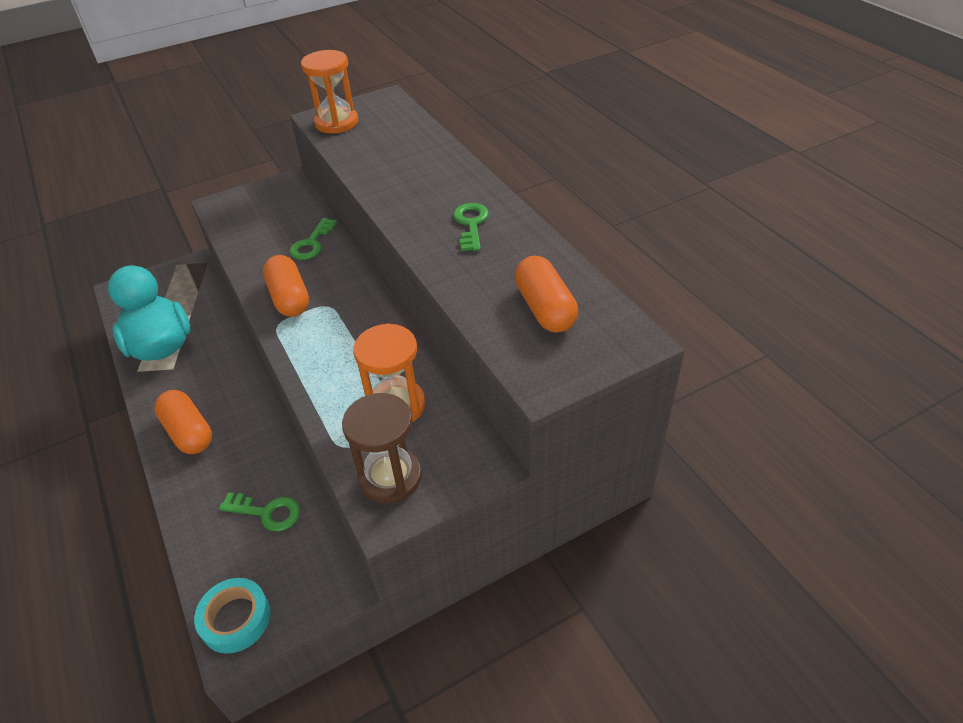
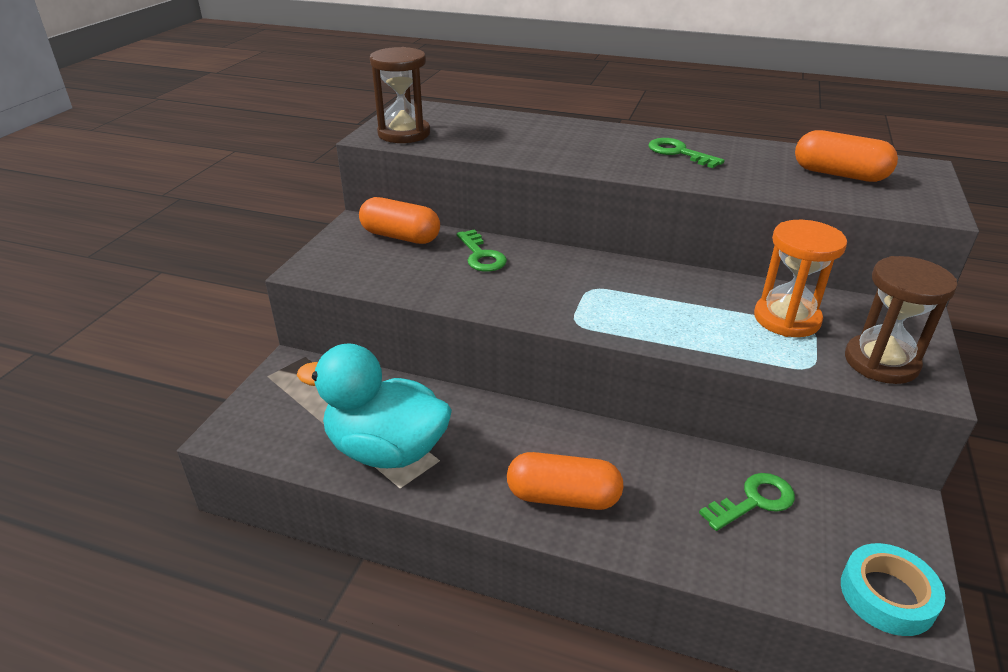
camera: 45 degrees left, 10 degrees down
orange capsule [263,255,309,317] -> orange capsule moved to [359,197,440,244]
orange hourglass [301,50,358,134] -> brown hourglass [370,47,430,143]

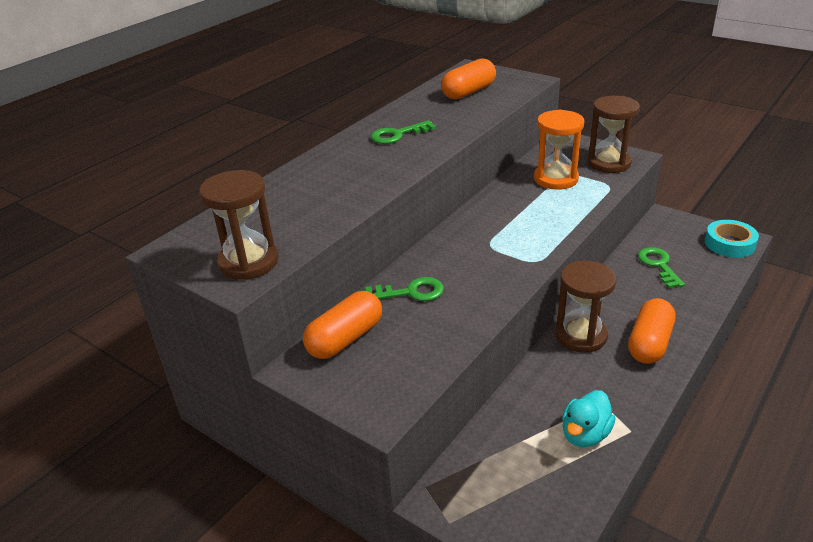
camera: 70 degrees left, 0 degrees up
turquoise duck [297,343,452,468] -> turquoise duck [562,390,616,447], size x0.55
none -> brown hourglass [555,261,616,353]

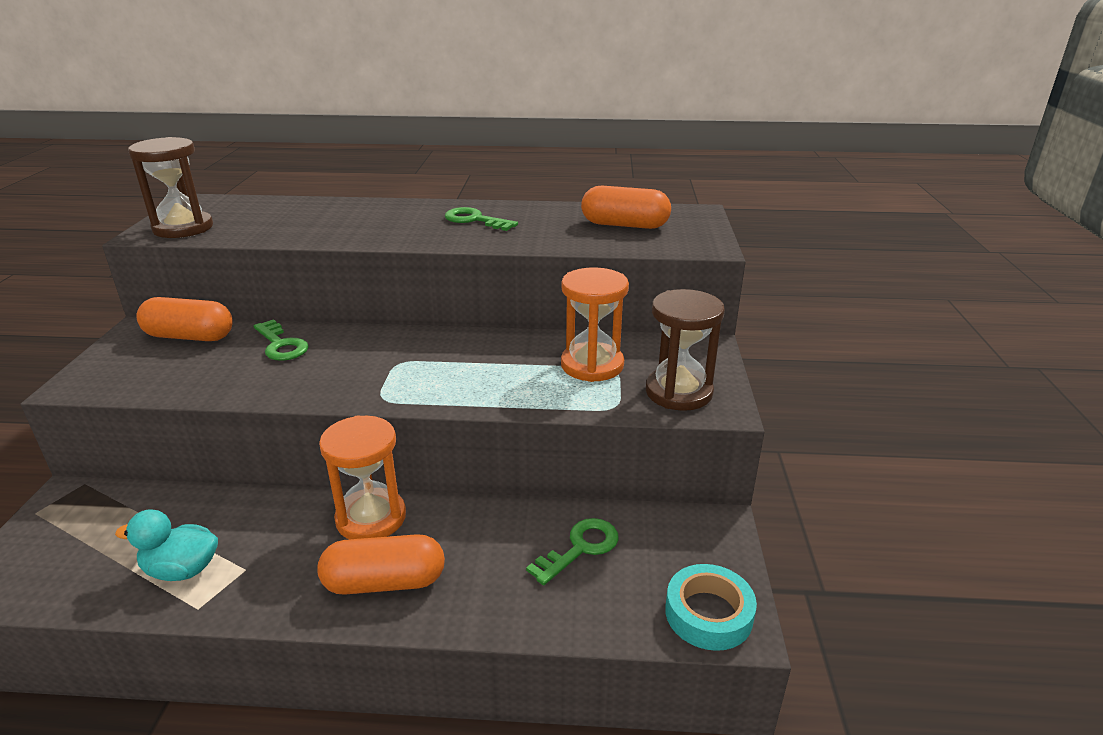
camera: 55 degrees right, 5 degrees down
brown hourglass [555,261,616,353] -> orange hourglass [319,415,406,539]

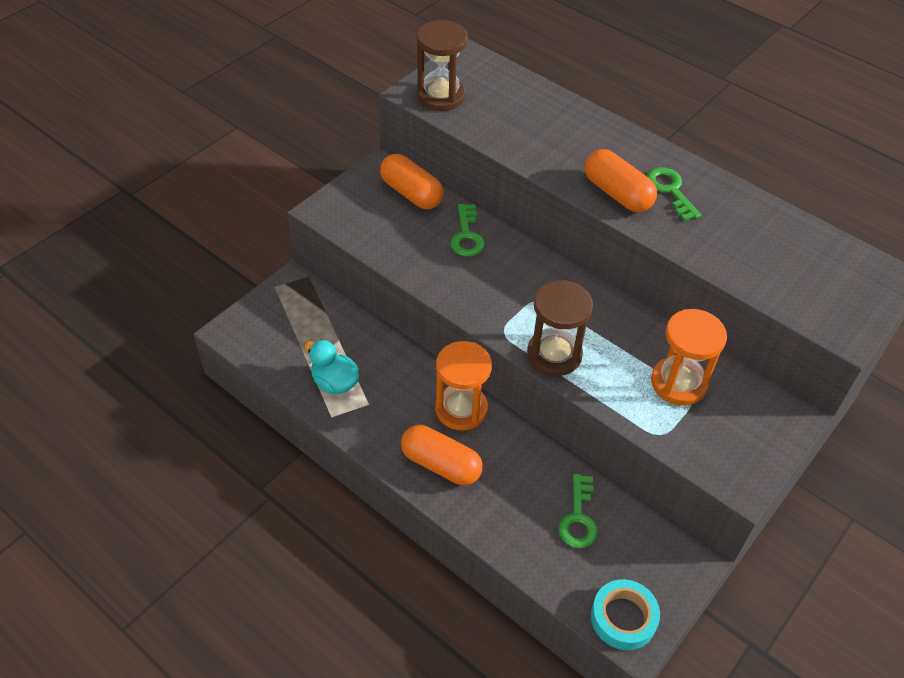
camera: 35 degrees right, 20 degrees up
green key [526,518,619,585] -> green key turned 105 degrees clockwise [559,474,598,548]
orange capsule [581,186,671,229] -> orange capsule moved to [585,149,657,212]
brown hourglass [646,289,725,411] -> brown hourglass moved to [527,280,593,376]

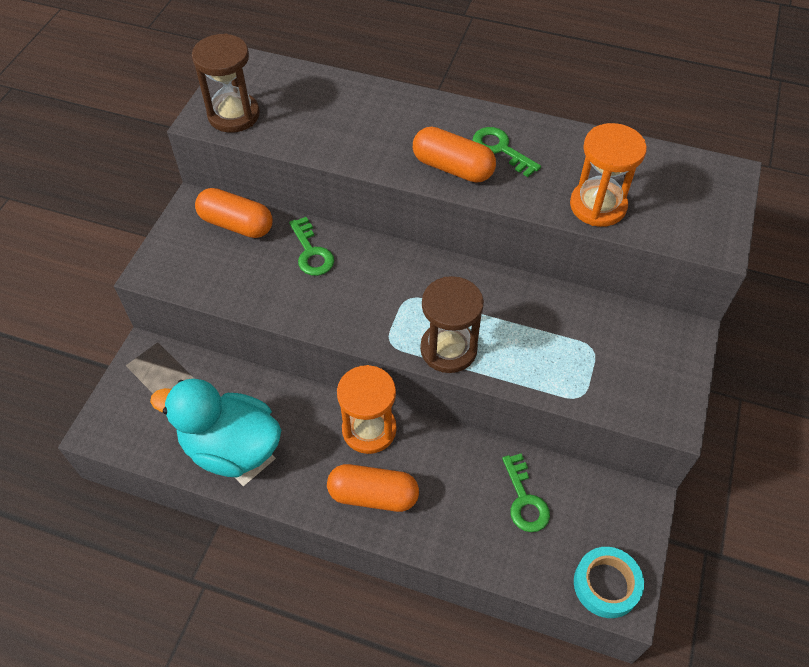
camera: 20 degrees left, 5 degrees up
turquoise duck [305,340,359,394] -> turquoise duck [150,379,281,477], size x1.83
orange hourglass [651,309,727,406] -> orange hourglass moved to [570,123,647,227]

